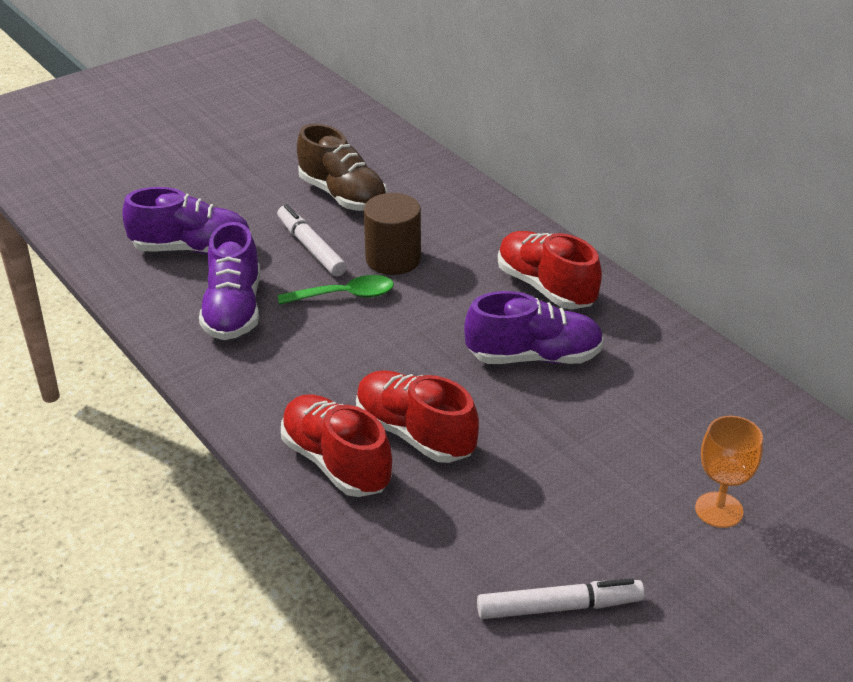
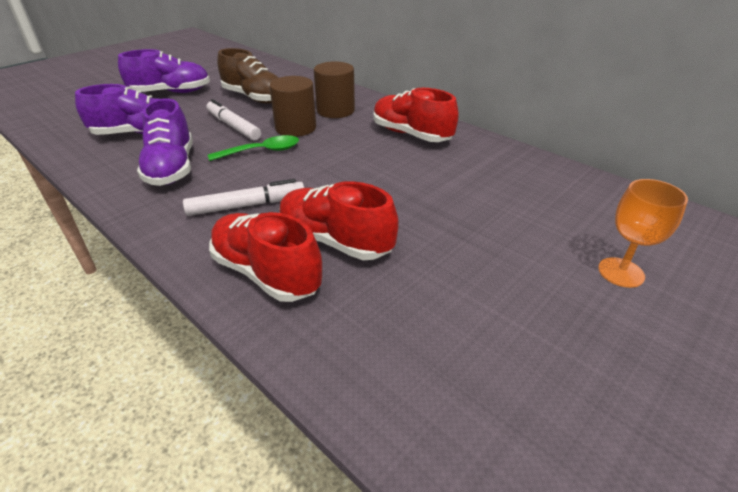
camera: 10 degrees left, 0 degrees up
purple shoe [464,291,604,364] -> purple shoe moved to [118,49,210,93]
white marker [477,578,645,619] -> white marker moved to [183,179,304,216]
none -> brown cylinder [314,61,355,118]

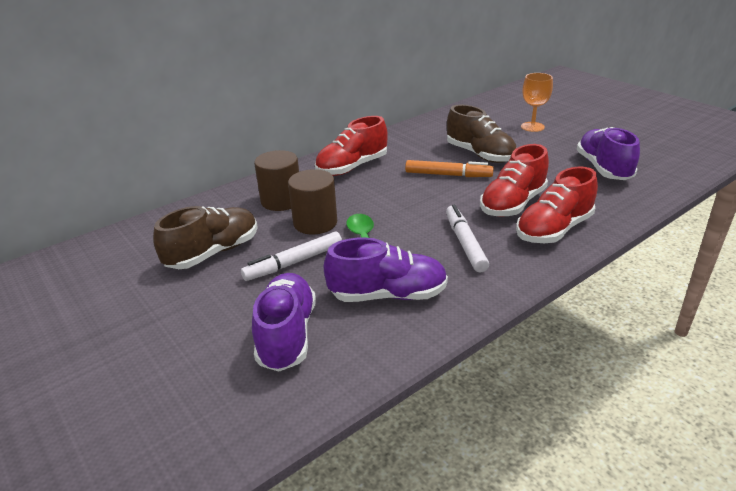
camera: 80 degrees left, 5 degrees down
purple shoe [118,49,210,93] -> purple shoe moved to [576,127,640,180]
none -> orange marker [405,160,494,177]
none -> brown shoe [447,105,516,163]

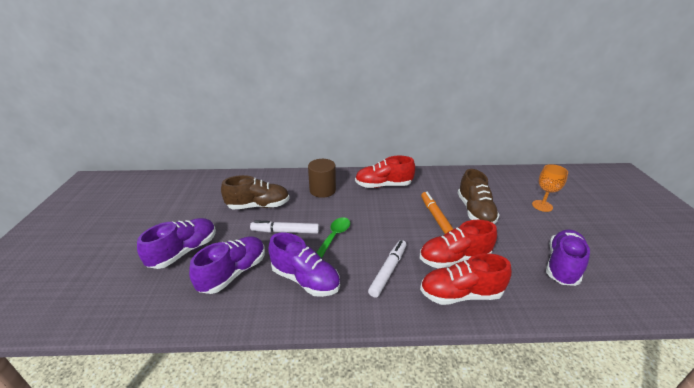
camera: 35 degrees right, 0 degrees up
brown cylinder [288,169,337,235] -> none
orange marker [405,160,494,177] -> orange marker turned 150 degrees counterclockwise [421,192,453,234]
none -> purple shoe [137,218,216,269]

